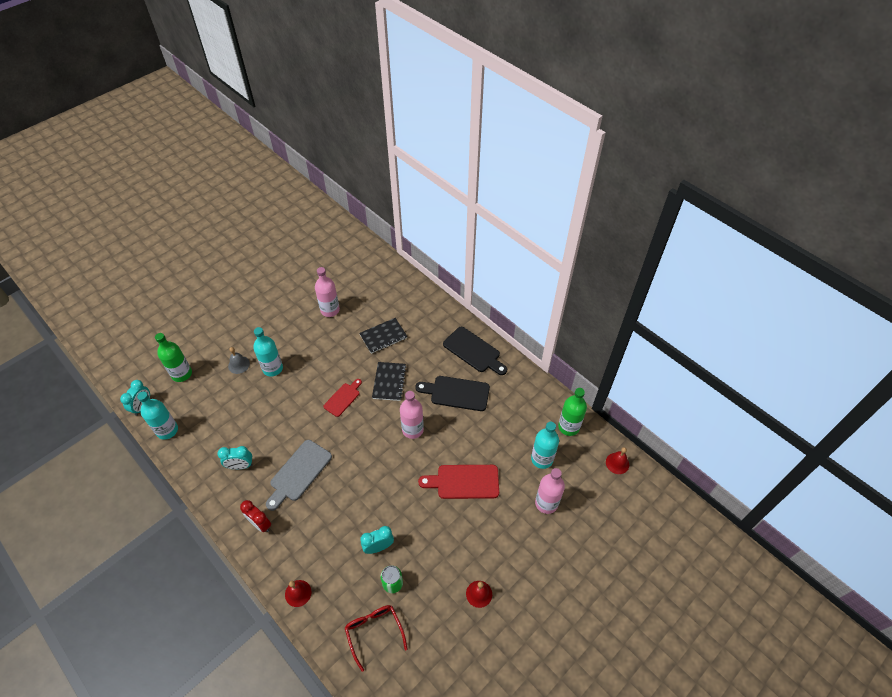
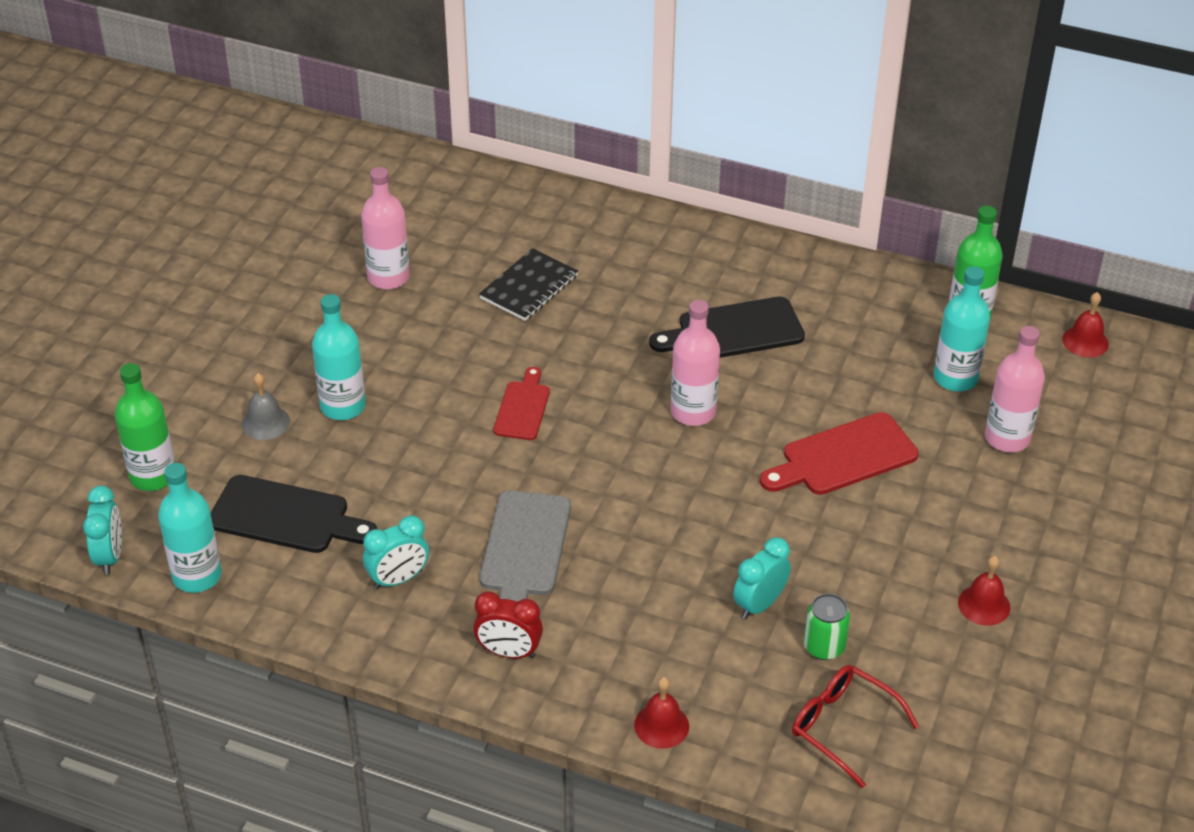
camera: 25 degrees left, 10 degrees down
black notebook [372,362,406,401] -> none
black cutting board [443,327,507,375] -> black cutting board moved to [210,475,377,553]

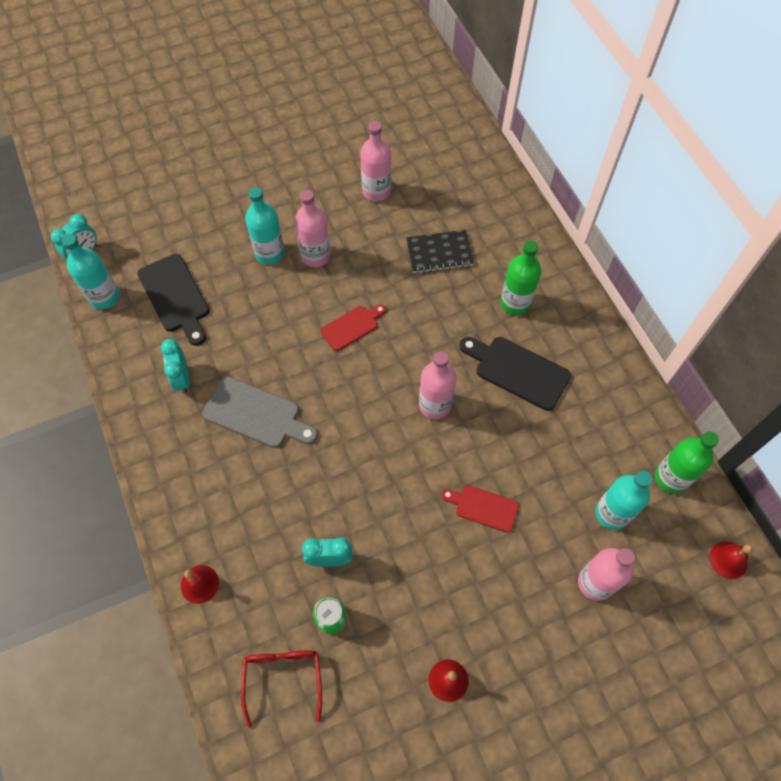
camera: 45 degrees right, 20 degrees up
green bottle [115,363,175,491] -> green bottle moved to [500,241,541,316]
grey bell [242,373,290,440] -> none
turquoise clock [363,515,429,589] -> turquoise clock turned 60 degrees clockwise [161,339,190,393]
red clock [473,591,543,658] -> none
grey cutting board [480,490,571,602] -> grey cutting board turned 120 degrees counterclockwise [202,376,318,448]
red cutting board [760,412,919,495] -> red cutting board [441,485,519,533], size x0.63
none -> pink bottle [295,190,331,267]

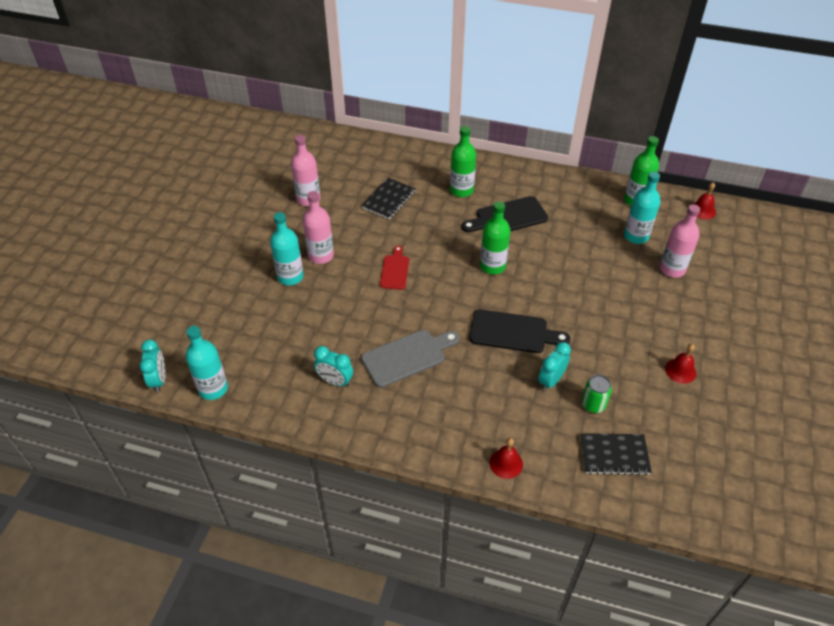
camera: 50 degrees left, 15 degrees down
black cutting board [138,254,209,346] -> black cutting board moved to [469,309,570,353]
red glasses [241,650,322,728] -> black notebook [580,433,652,475]
pink bottle [419,351,456,419] -> green bottle [480,201,510,274]
red cutting board [441,485,519,533] -> none

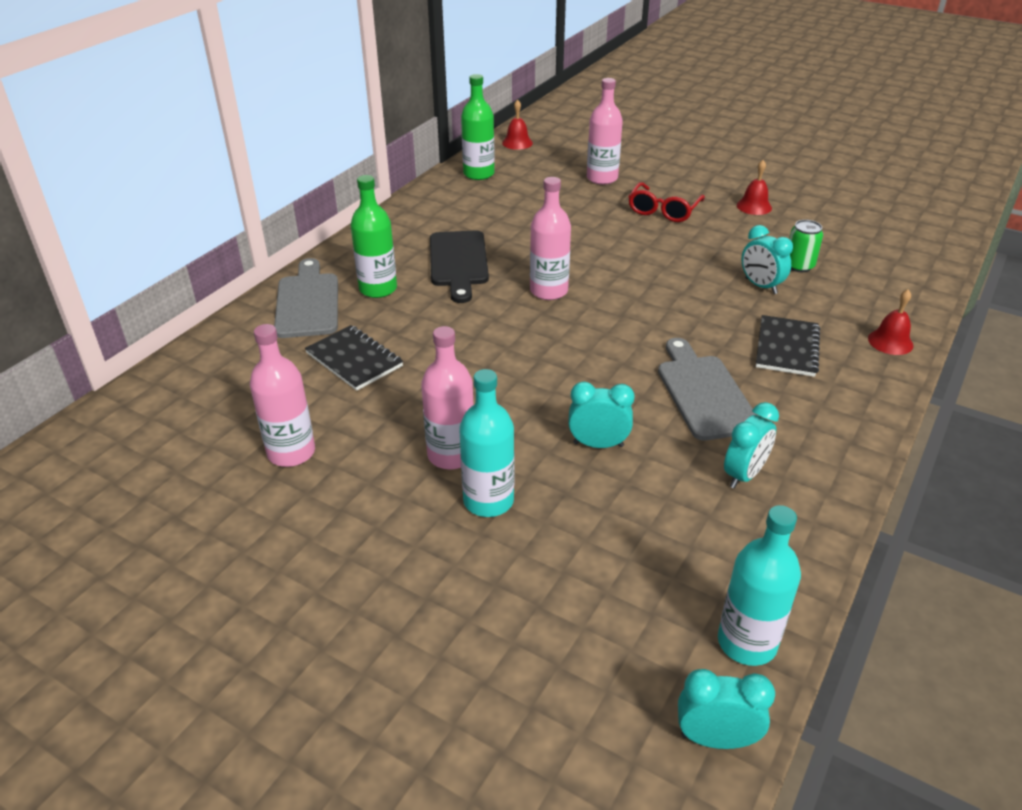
camera: 75 degrees left, 10 degrees down
red cutting board [380,246,409,290] -> none
black cutting board [469,309,570,353] -> none
green bottle [480,201,510,274] -> pink bottle [530,177,571,300]
black notebook [580,433,652,475] -> black notebook moved to [756,315,820,377]
turquoise bottle [624,172,661,244] -> none
none -> grey cutting board [274,258,338,338]
none -> turquoise clock [568,382,635,448]
none -> red glasses [628,182,705,222]

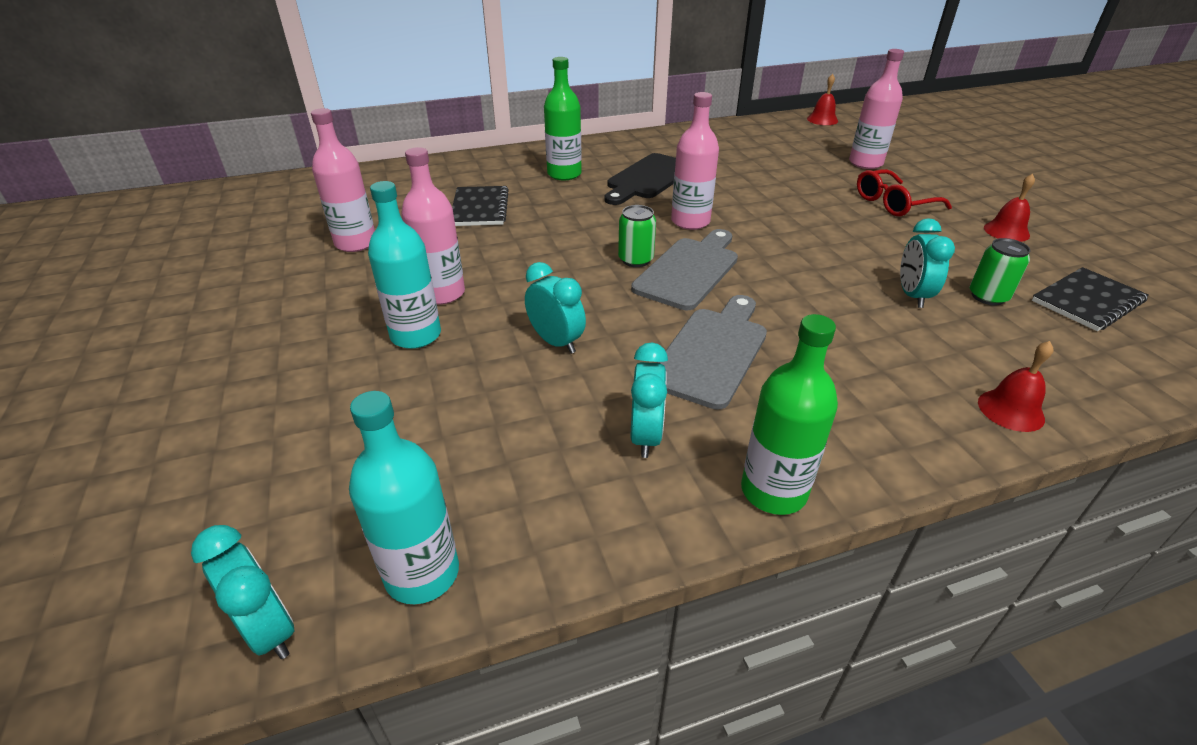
camera: 40 degrees right, 0 degrees up
grey cutting board [274,258,338,338] -> grey cutting board moved to [631,229,738,310]
green bottle [461,74,495,180] -> green bottle moved to [741,314,838,515]
turquoise clock [724,402,779,488] -> turquoise clock turned 75 degrees counterclockwise [631,343,668,458]
black notebook [756,315,820,377] -> black notebook moved to [1032,267,1149,331]
none -> green can [618,205,656,267]

